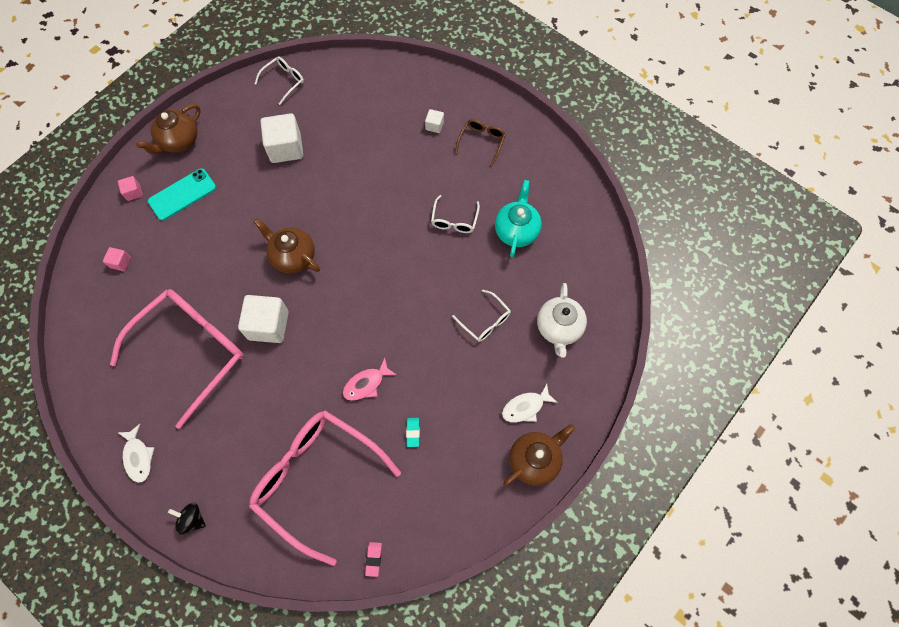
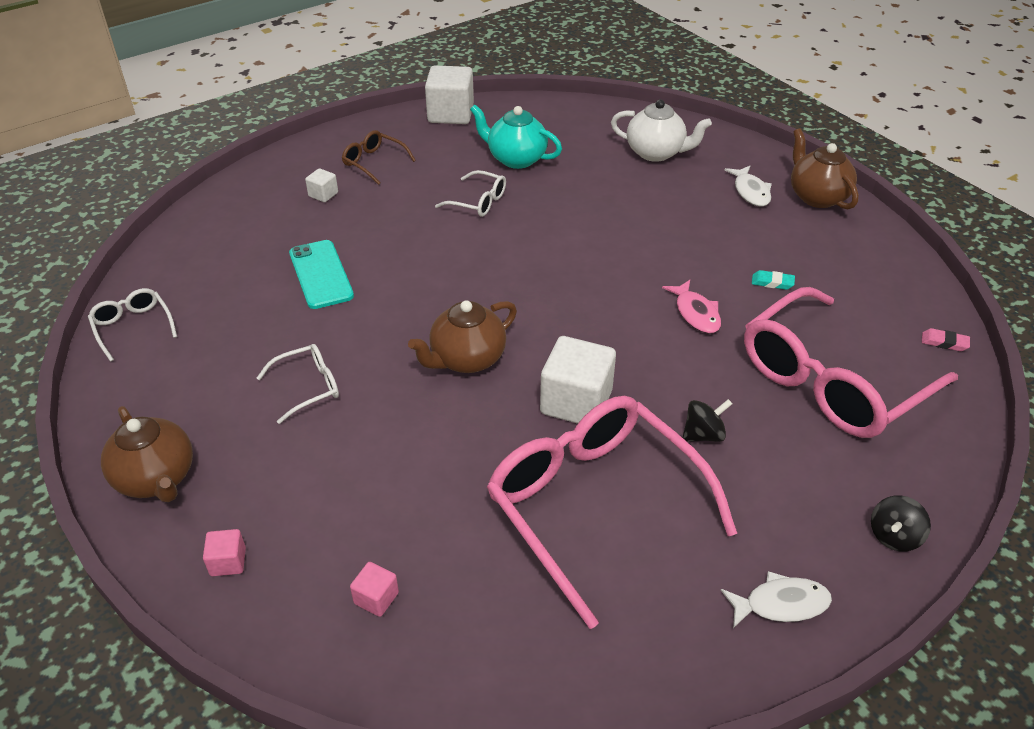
camera: 75 degrees left, 25 degrees down
turquoise phone [148,168,216,221] -> turquoise phone moved to [289,240,354,309]
white cube [260,113,303,163] -> white cube moved to [425,65,474,124]
white glasses [452,289,511,342] -> white glasses moved to [257,344,339,424]
none -> black spinning top [683,399,732,442]

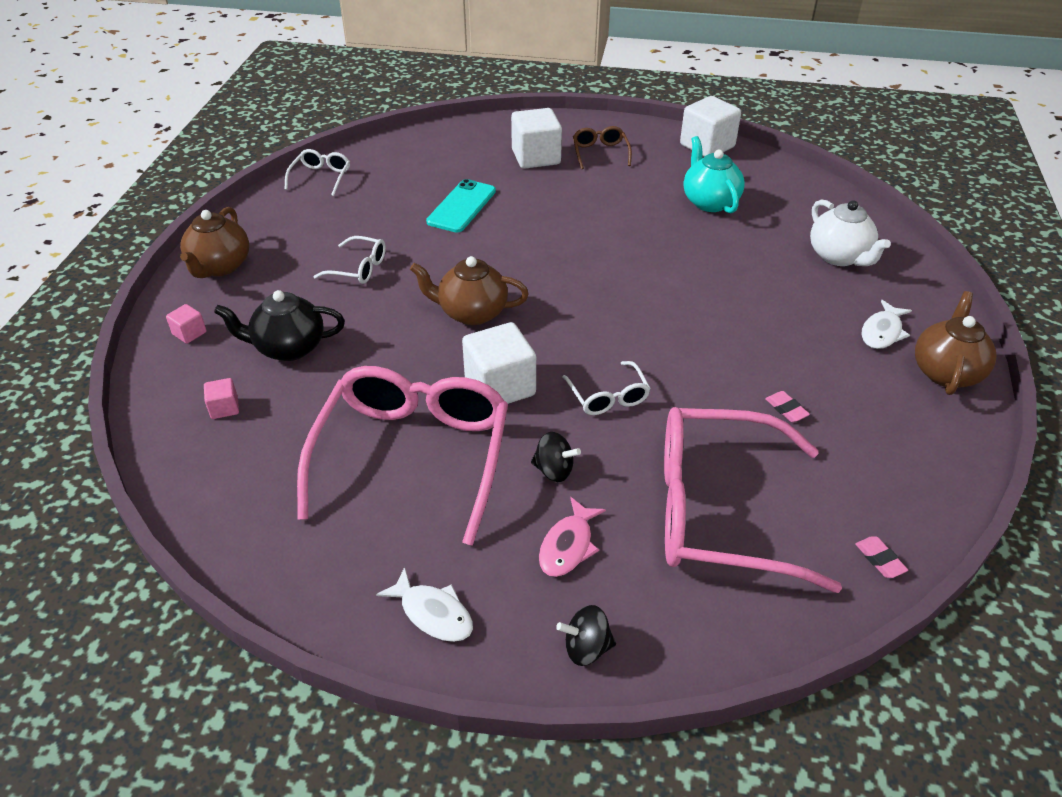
camera: 45 degrees right, 0 degrees up
white cube [305,168,338,202] -> white cube [511,108,562,169], size x2.10
white glasses [435,170,506,217] -> white glasses moved to [563,361,651,415]
pink fish [662,280,721,334] -> pink fish moved to [539,497,606,577]
turquoise eraser [752,270,795,290] -> pink eraser [765,391,810,422]
none -> black teapot [214,290,345,361]

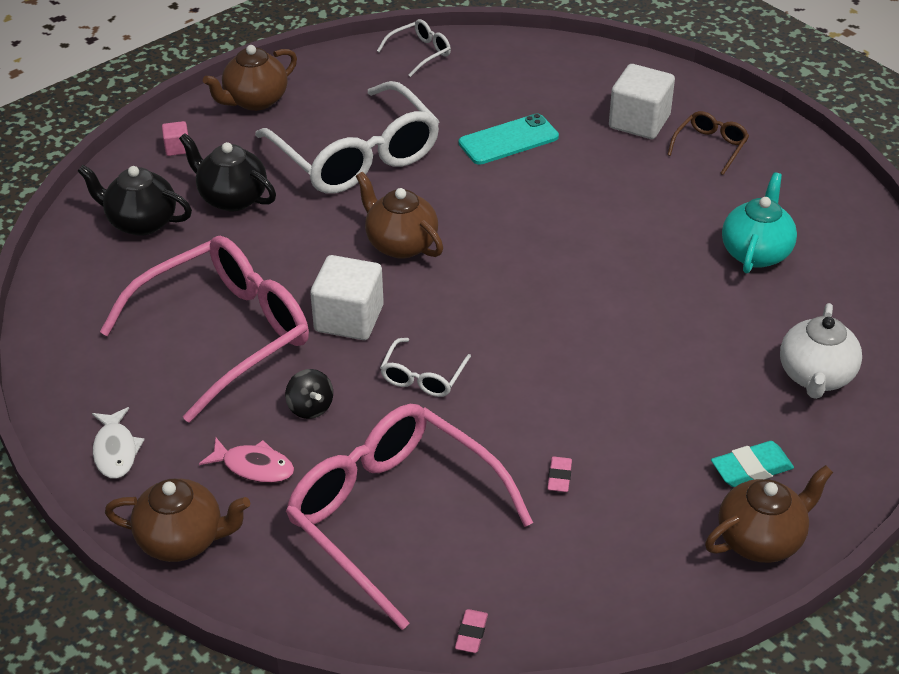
camera: 40 degrees right, 0 degrees up
pink cube [204,378,239,419] -> black teapot [78,165,192,236]
white glasses [313,236,386,284] -> white glasses [255,81,440,194], size x2.30
pink fish [539,497,606,577] -> pink fish turned 135 degrees counterclockwise [199,438,294,483]
black spinning top [556,605,616,666] -> brown teapot [105,479,251,562]
white cube [680,96,741,157] -> none
white fish [861,300,912,349] -> turquoise eraser [711,441,794,487]

